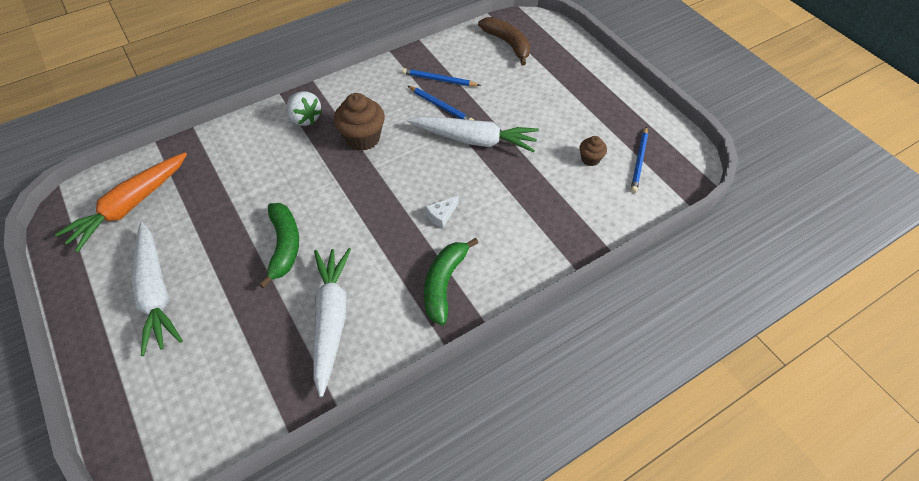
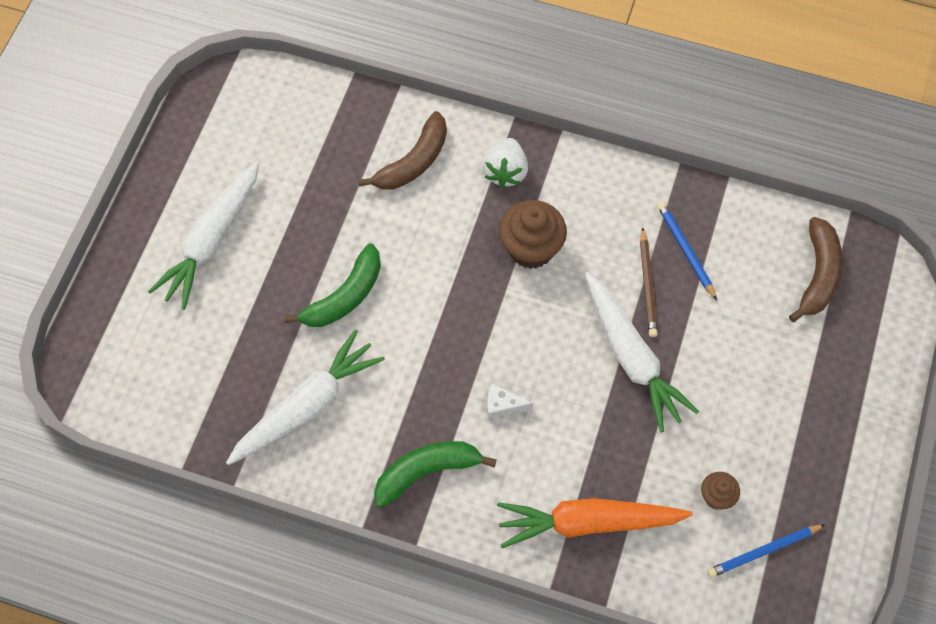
camera: 50 degrees right, 10 degrees up
orange carrot [55,152,187,253] -> orange carrot moved to [497,498,693,548]
blue pencil [408,86,474,120] -> brown pencil [640,227,658,337]
none -> brown banana [358,111,447,190]

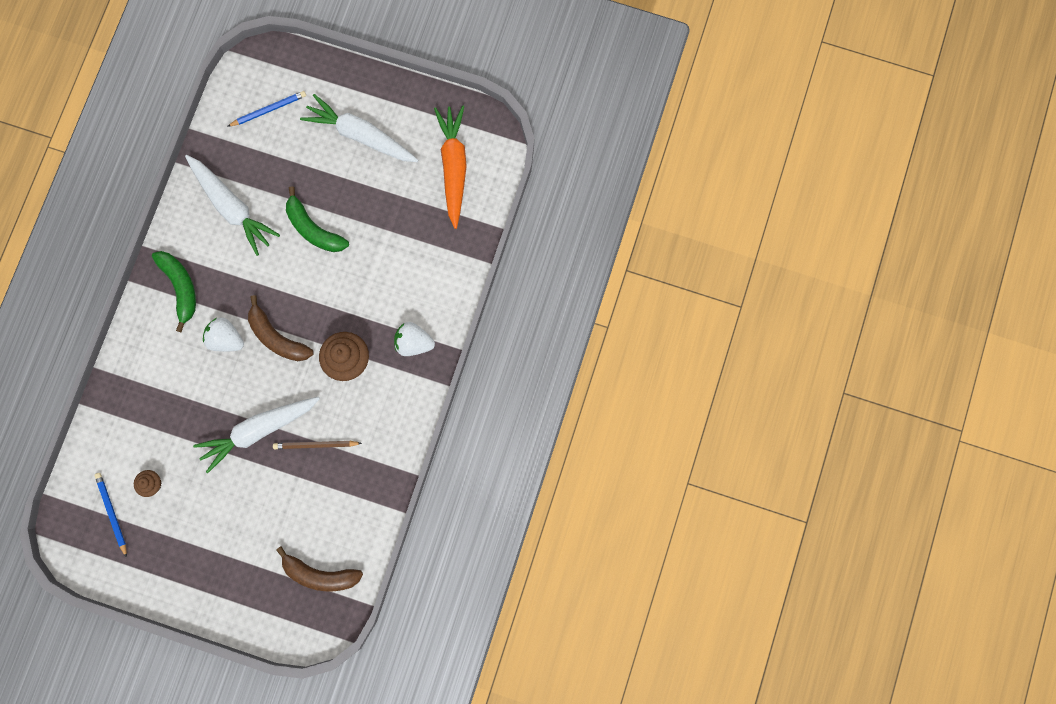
camera: 90 degrees right, 15 degrees up
brown banana [358,111,447,190] -> brown banana moved to [248,295,314,361]
white cheese [487,384,534,419] -> white strawberry [203,318,244,352]
orange carrot [497,498,693,548] -> orange carrot moved to [434,106,467,229]
blue pencil [657,202,717,300] -> blue pencil moved to [227,91,306,127]

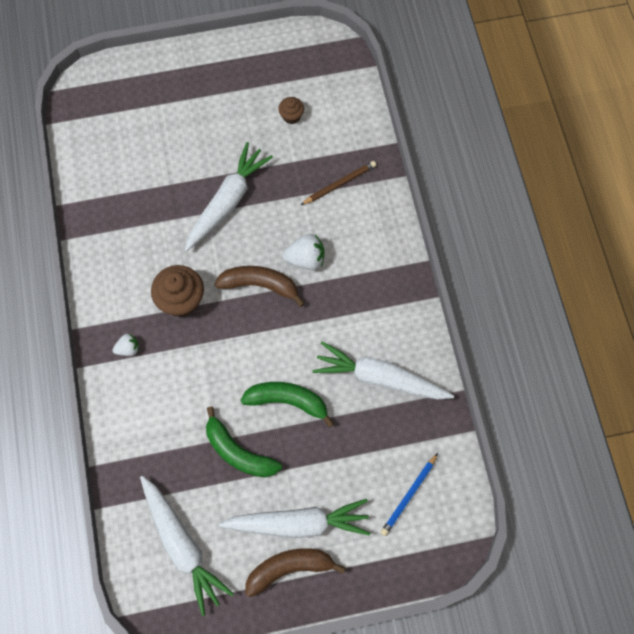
camera: 150 degrees right, 10 degrees down
blue pencil [94,473,127,558] -> none
green banana [152,251,196,332] -> green banana moved to [206,406,282,478]
brown pencil [273,441,362,449] -> brown pencil moved to [301,161,376,205]
brown banana [276,546,363,591] -> brown banana moved to [245,548,346,597]
white strawberry [394,322,435,356] -> white strawberry [112,334,139,356], size x0.61
orange carrot [434,106,467,229] -> white carrot [140,476,234,616]

